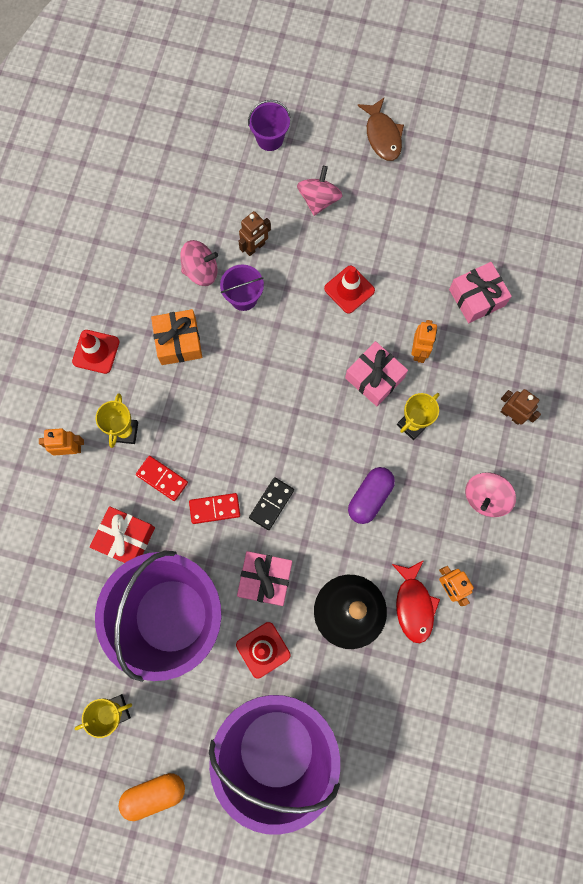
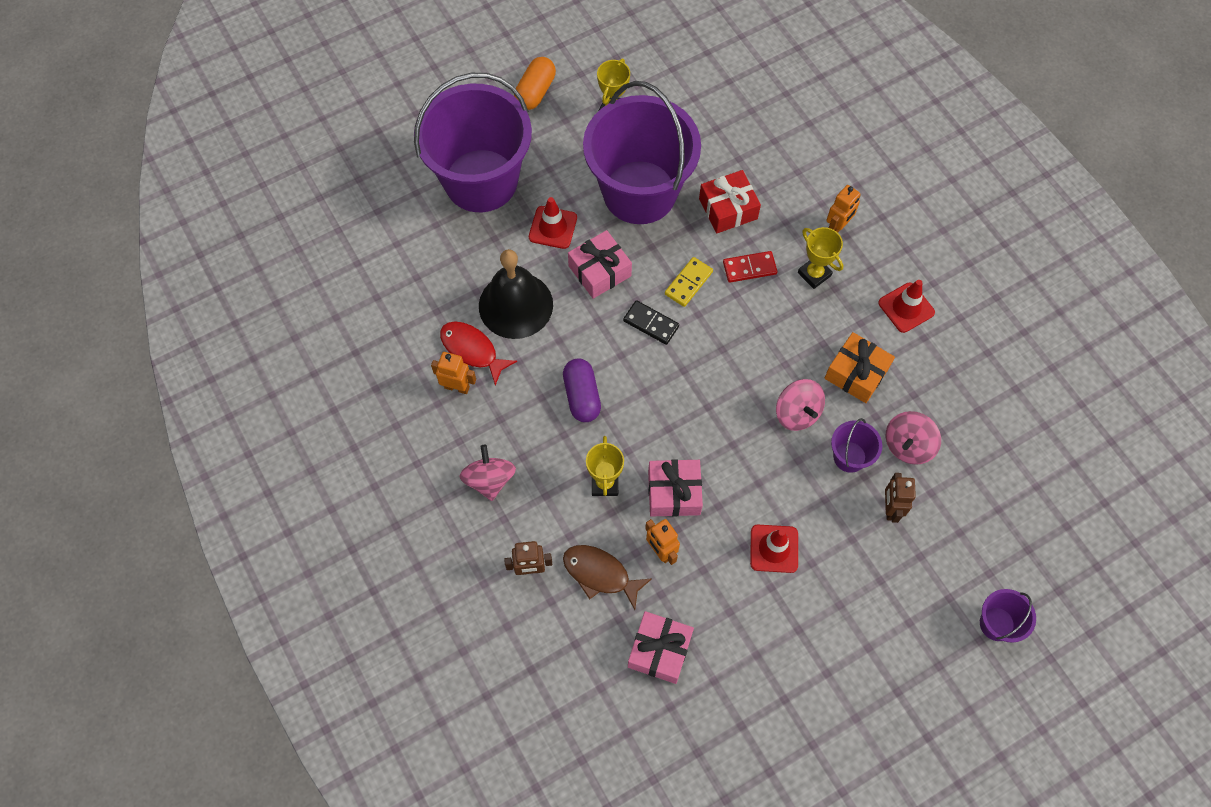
camera: 135 degrees right, 10 degrees down
red domino [189,493,240,524] -> yellow domino [665,257,713,307]
black domino [249,477,294,530] -> black domino turned 45 degrees counterclockwise [623,300,679,345]
pink spinning top [297,166,343,216] -> pink spinning top moved to [776,379,825,431]
brown fish [357,98,404,161] -> brown fish moved to [563,545,652,610]

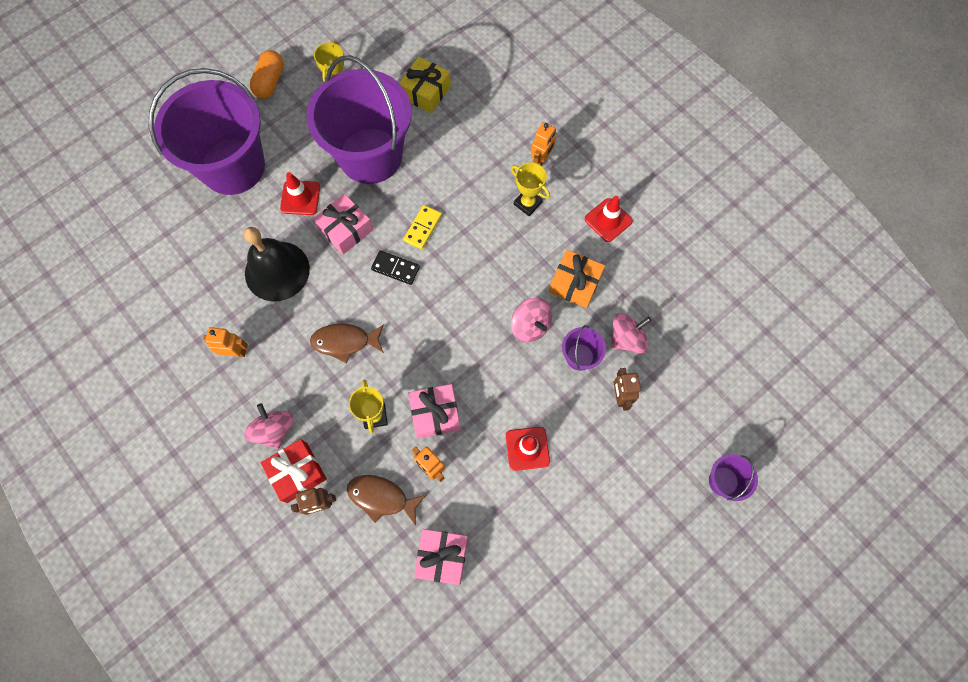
camera: 10 degrees left, 5 degrees up
red fish [440,321,517,386] -> none
purple capsule [563,359,601,422] -> brown fish [310,324,384,363]
red gift [699,170,761,233] -> red gift moved to [261,439,327,503]
red domino [723,251,777,283] -> none
pink spinning top [886,411,941,465] -> pink spinning top turned 150 degrees counterclockwise [611,313,652,353]
none -> yellow gift [399,57,451,113]

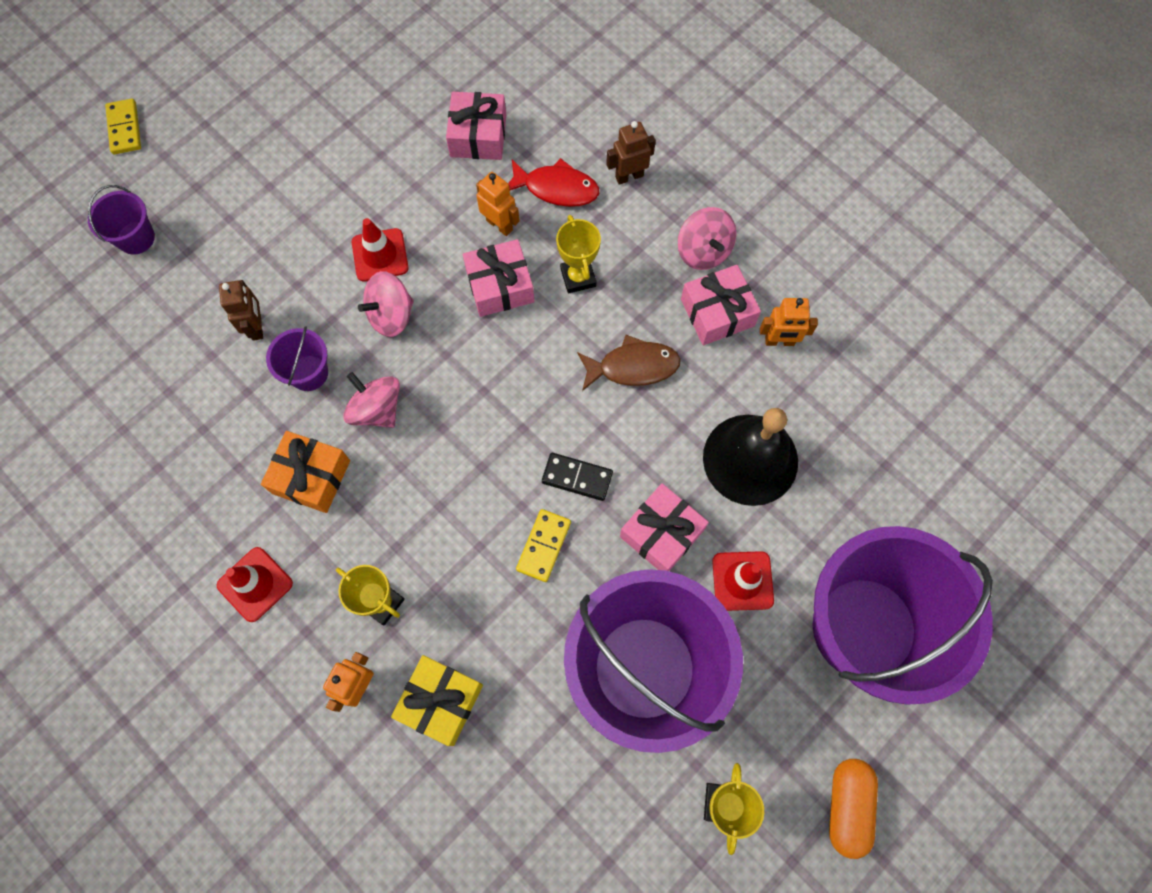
camera: 175 degrees right, 0 degrees up
red gift [261,439,327,503] -> none
brown fish [347,475,426,526] -> red fish [508,158,599,207]
yellow gift [399,57,451,113] -> yellow gift moved to [391,655,483,746]
pink spinning top [611,313,652,353] -> pink spinning top moved to [358,271,414,337]
none -> yellow domino [105,99,141,154]
none -> pink gift [681,265,761,345]

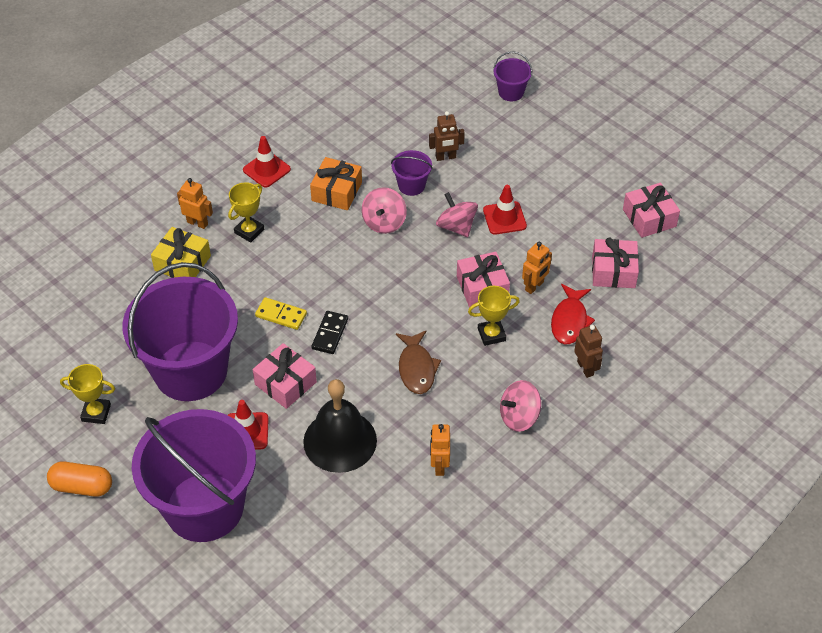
camera: 90 degrees right, 20 degrees down
yellow domino [105,99,141,154] -> none
pink spinning top [343,372,400,428] -> pink spinning top turned 150 degrees clockwise [362,187,407,234]
pink gift [681,265,761,345] -> pink gift moved to [623,183,680,238]

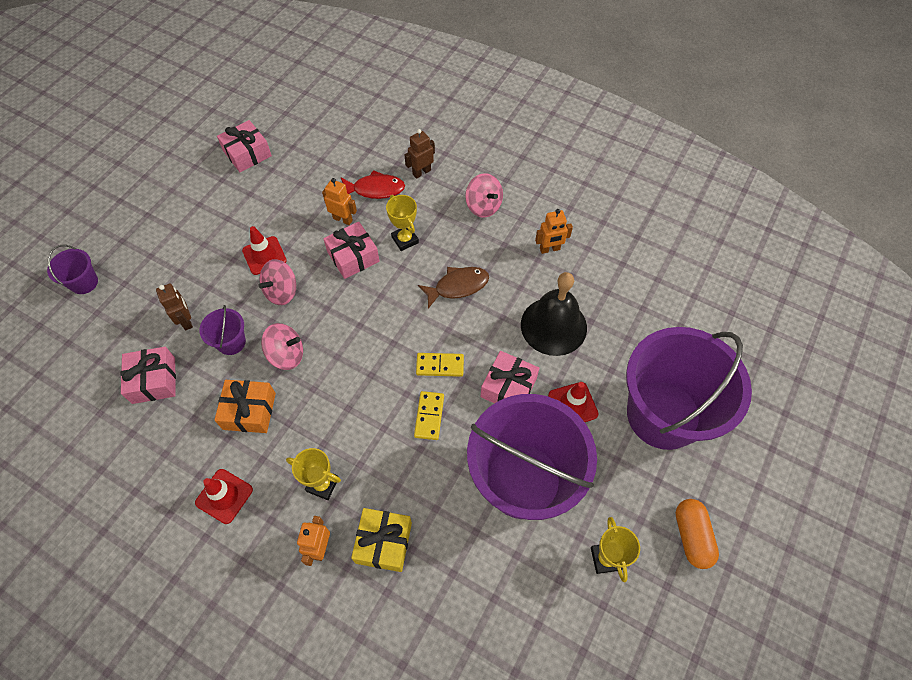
camera: 105 degrees left, 10 degrees up
black domino [311,311,348,354] -> yellow domino [416,353,464,377]
pink gift [592,238,639,288] -> pink gift moved to [121,347,176,404]

